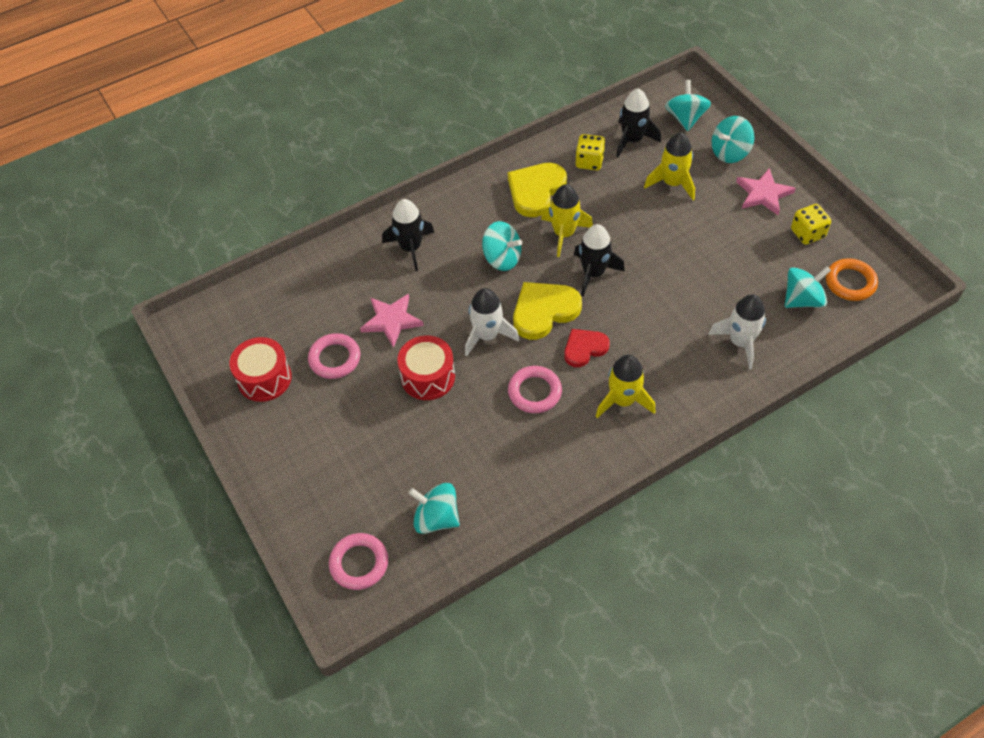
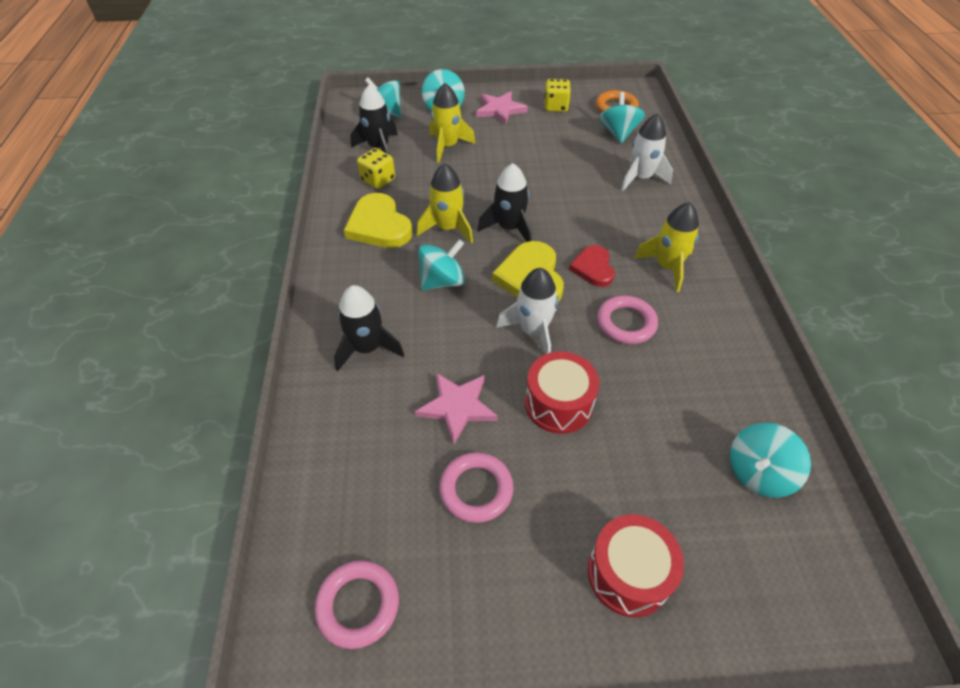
camera: 65 degrees left, 5 degrees down
red drum [229,337,292,402] -> red drum moved to [588,514,684,617]
pink ring [329,533,388,590] -> pink ring moved to [315,560,399,649]

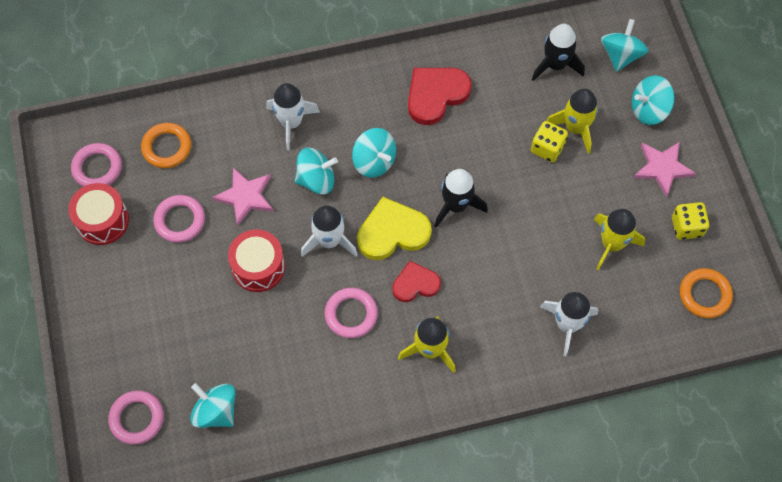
camera: 80 degrees right, 15 degrees up
black rocket [334,285,404,371] -> white rocket [266,83,320,150]
yellow heart [344,193,413,248] -> red heart [408,68,472,125]
yellow dice [357,148,395,189] -> yellow dice moved to [531,121,568,163]
yellow rocket [417,163,473,243] -> yellow rocket moved to [594,209,645,271]
red drum [588,514,684,617] -> red drum moved to [68,183,129,245]
turquoise spinning top [598,92,645,143] -> turquoise spinning top moved to [294,148,338,195]
none -> pink ring [108,390,164,445]
none -> orange ring [141,123,191,168]

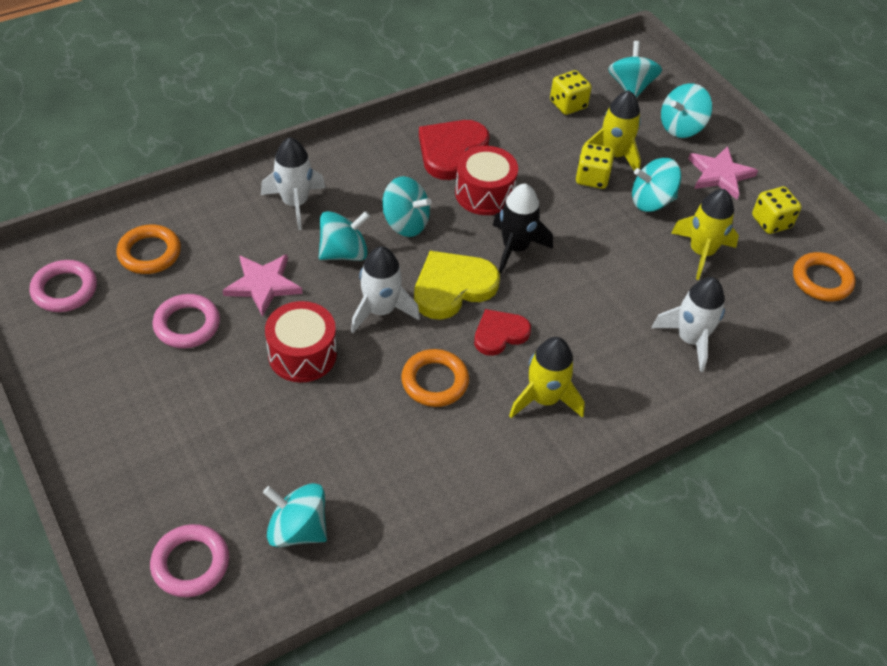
camera: 20 degrees left, 15 degrees down
red drum [68,183,129,245] -> red drum moved to [455,146,518,215]
pink ring [325,288,378,338] -> orange ring [401,349,469,407]
black rocket [532,24,585,81] -> yellow dice [550,70,592,115]
none -> turquoise spinning top [632,158,681,212]

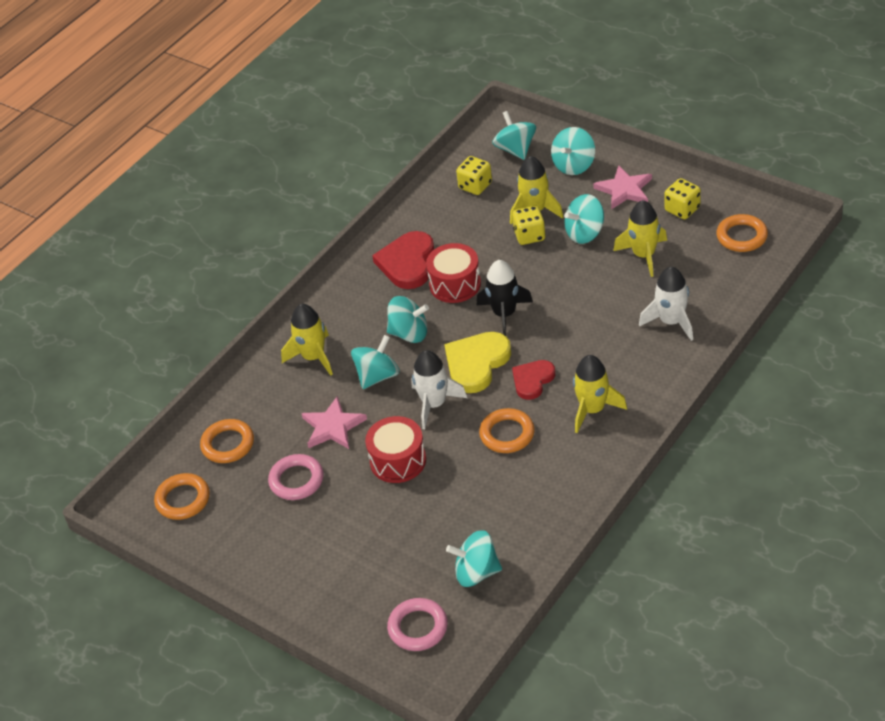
camera: 15 degrees left, 5 degrees down
pink ring [30,260,97,312] -> orange ring [154,473,210,520]
white rocket [261,137,325,230] -> yellow rocket [281,304,333,376]

